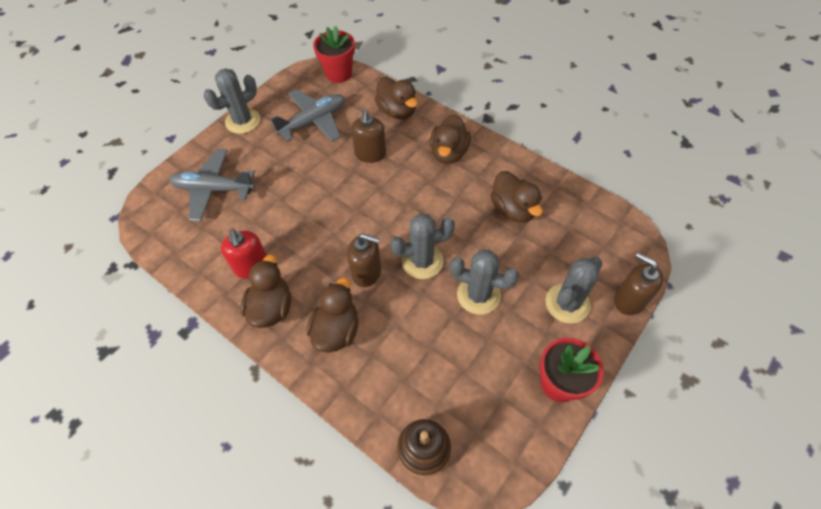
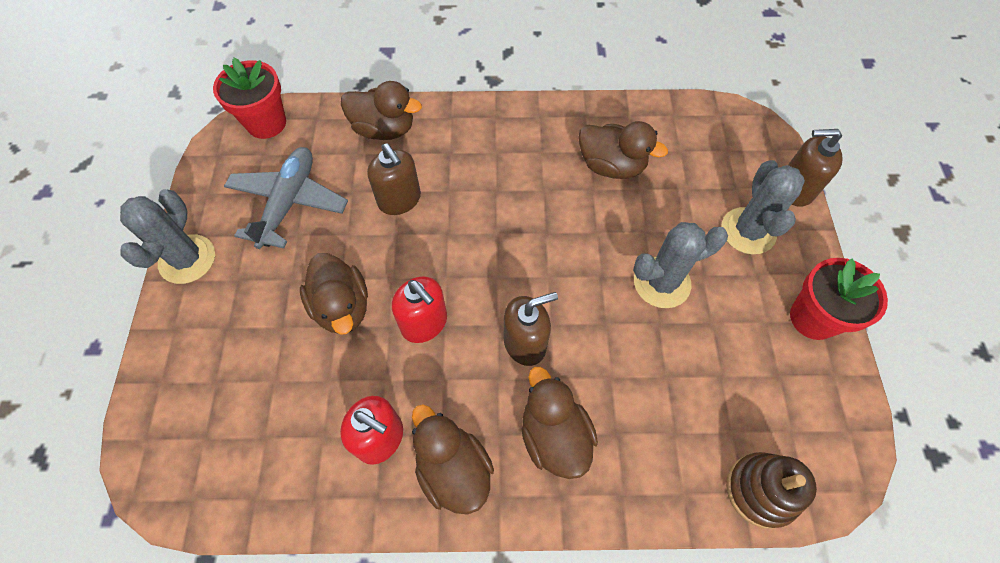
camera: 40 degrees left, 5 degrees up
grey plane [169,149,255,222] -> none
grey cactus [390,214,455,279] -> none
brown duck [430,114,471,164] -> brown duck moved to [300,253,368,335]
none -> red soap dispenser [392,276,447,343]

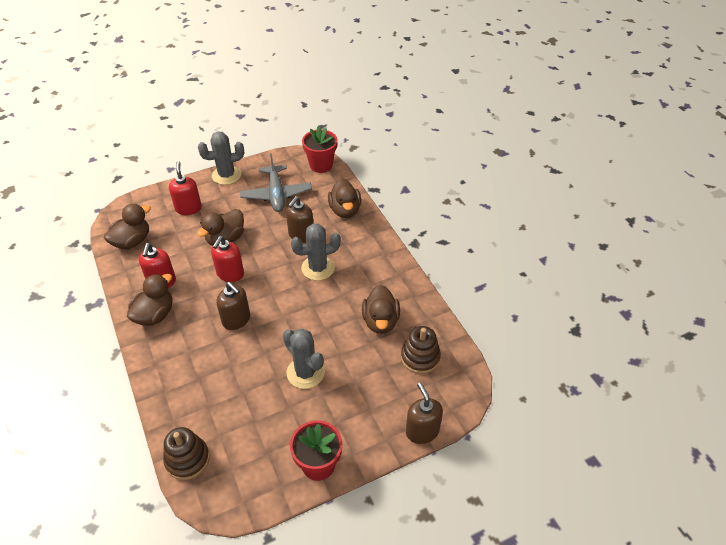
camera: 65 degrees right, 15 degrees down
grey plane [224,147,348,249] -> grey plane turned 90 degrees clockwise [240,153,312,212]
brown duck [522,367,598,479] -> brown duck moved to [104,204,151,249]
grey cactus [722,160,805,254] -> grey cactus moved to [291,223,341,281]
none -> red soap dispenser [169,161,202,215]
none -> brown stacking toy [401,326,441,374]

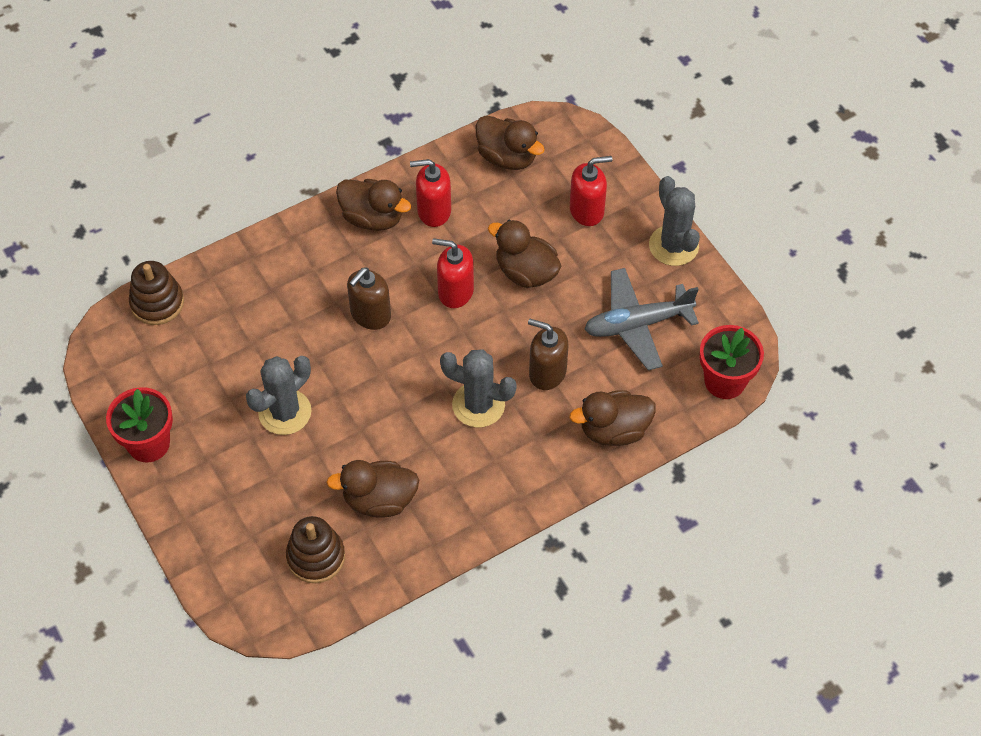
camera: 85 degrees right, 10 degrees up
grey cactus [291,223,341,281] -> grey cactus turned 45 degrees counterclockwise [440,350,517,428]
brown soap dispenser [406,383,443,444] -> none

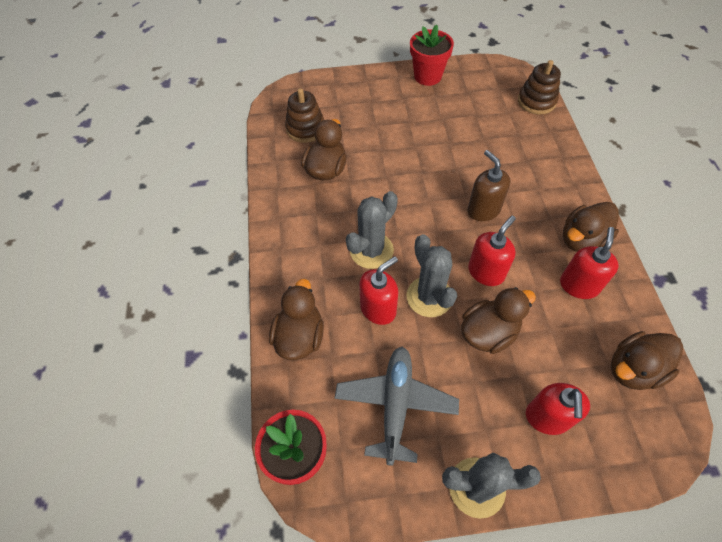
camera: 115 degrees right, 0 degrees up
grey cactus [246,356,312,435] -> grey cactus moved to [406,234,457,317]
brown soap dispenser [528,319,569,390] -> red soap dispenser [359,256,398,325]

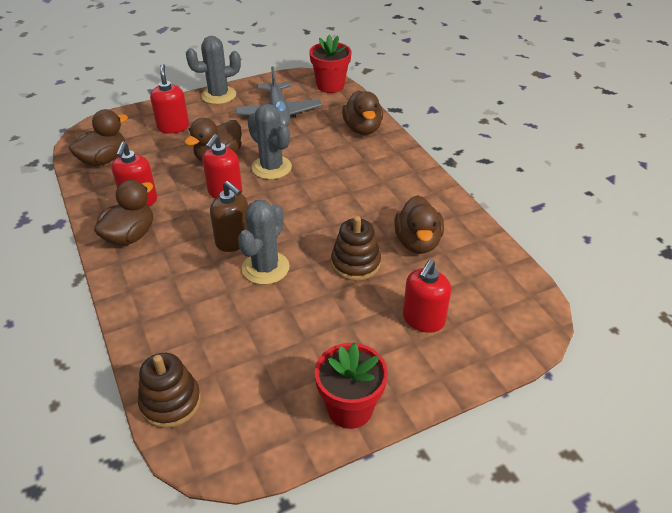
camera: 160 degrees right, 15 degrees down
brown stacking toy [285,88,324,143] -> brown stacking toy moved to [331,216,381,281]
grey cactus [346,191,398,269] -> grey cactus moved to [238,200,290,285]
red soap dispenser [359,256,398,325] -> red soap dispenser moved to [403,260,451,333]

